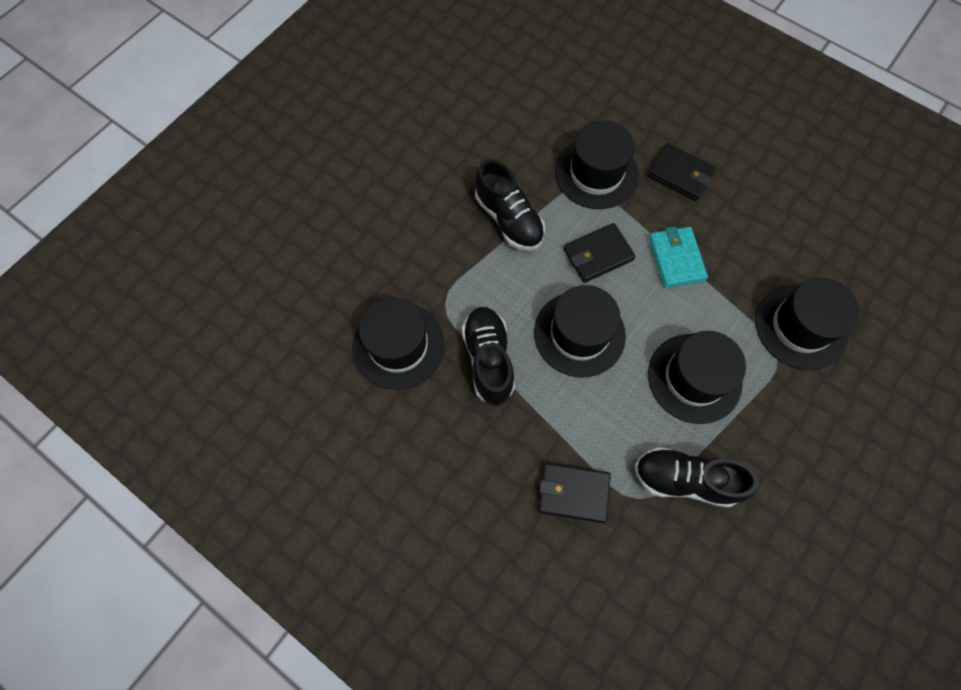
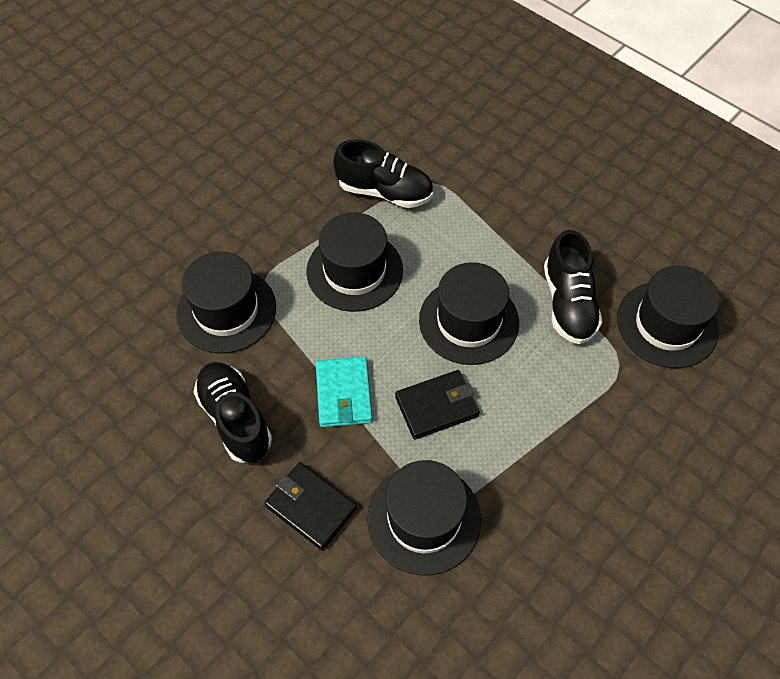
camera: 175 degrees left, 10 degrees down
black shoe [475,159,545,251] -> black shoe moved to [193,362,272,463]
black wallet [538,463,611,523] -> none

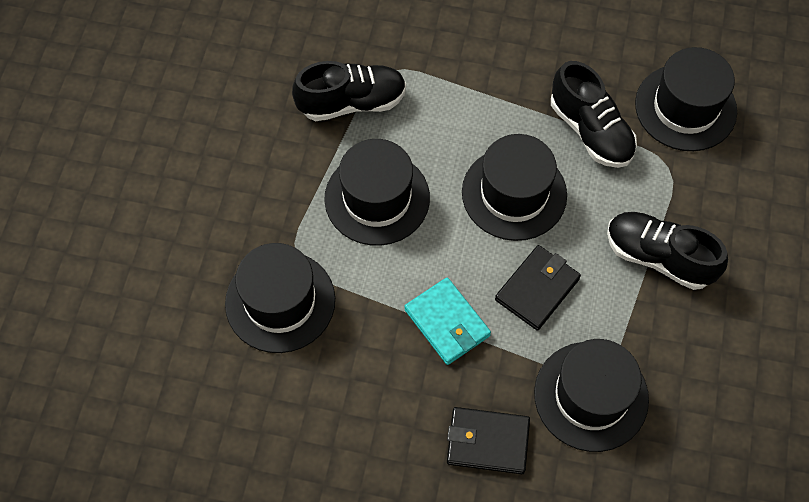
camera: 30 degrees left, 5 degrees up
black shoe [193,362,272,463] -> black shoe moved to [607,212,728,290]

